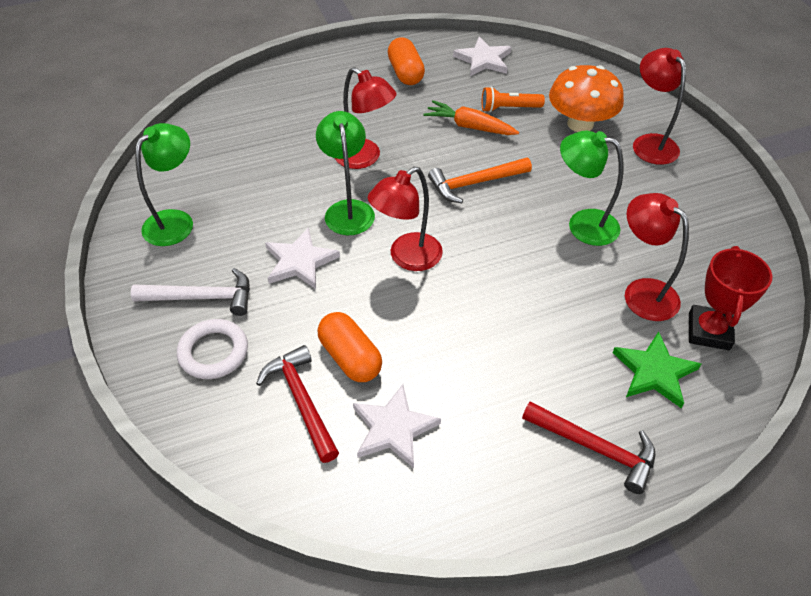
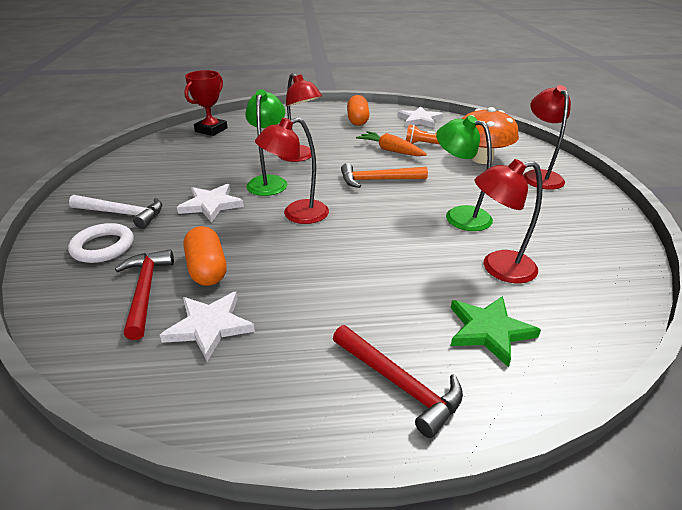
camera: 15 degrees right, 15 degrees down
green lamp [135,123,193,246] -> none
red lamp [625,193,689,321] -> red lamp turned 75 degrees counterclockwise [475,159,543,283]
red trophy [689,246,772,350] -> red trophy moved to [184,70,228,136]

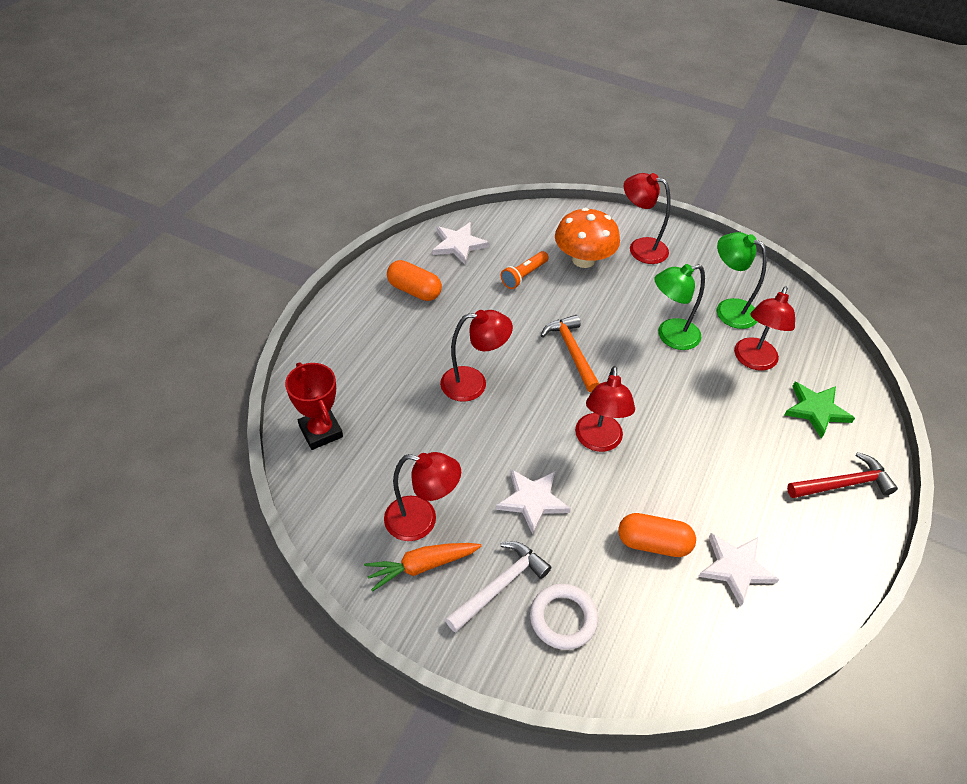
camera: 60 degrees left, 15 degrees up
red hammer [115,249,174,340] -> none
green lamp [245,89,287,196] -> green lamp moved to [717,232,767,329]
orange hammer [341,163,428,188] -> orange hammer turned 135 degrees clockwise [541,315,600,392]
orange carrot [356,131,427,156] -> orange carrot moved to [364,543,482,592]
none -> red lamp [384,452,461,541]

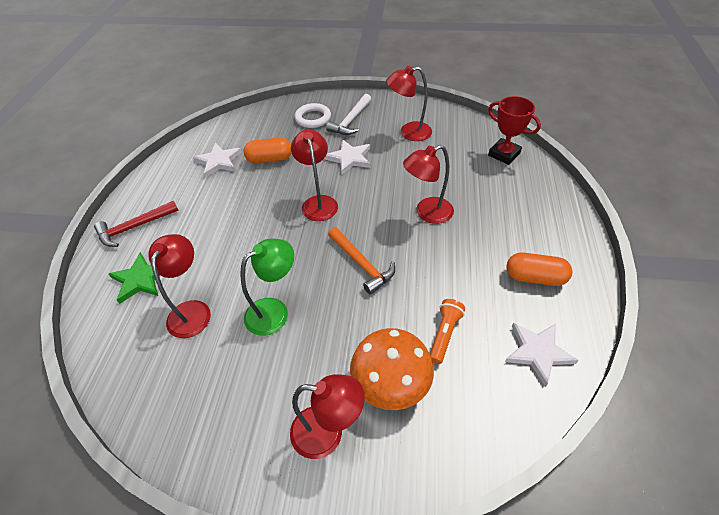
camera: 165 degrees right, 0 degrees up
orange carrot [364,543,482,592] -> none
green lamp [717,232,767,329] -> none

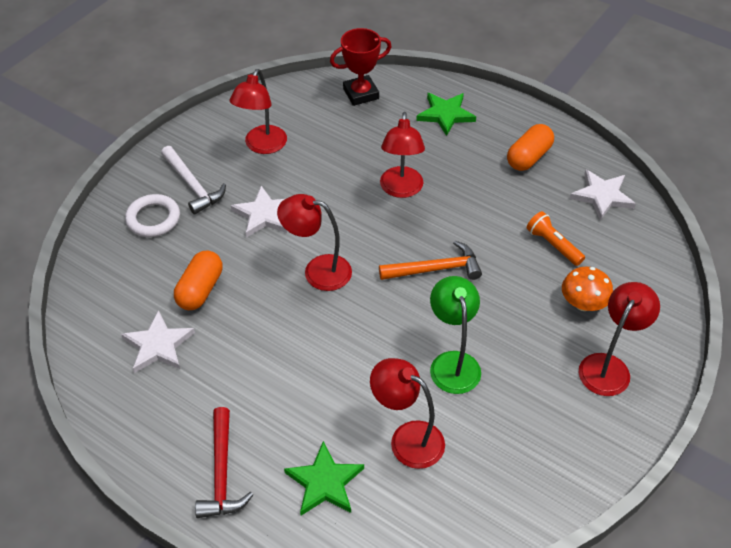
camera: 65 degrees left, 0 degrees up
orange mushroom [350,328,434,410] -> orange mushroom [562,267,613,311], size x0.65
none -> green star [416,93,476,136]

